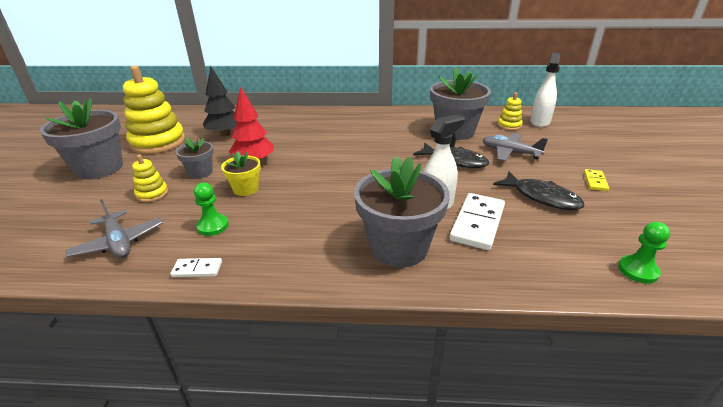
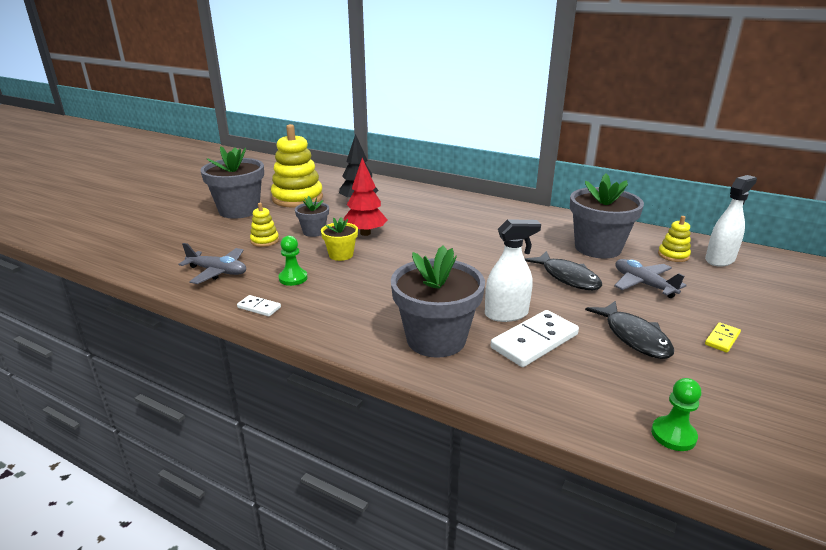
camera: 25 degrees right, 5 degrees down
grey plane [65,199,163,258] -> grey plane turned 60 degrees counterclockwise [178,243,246,284]

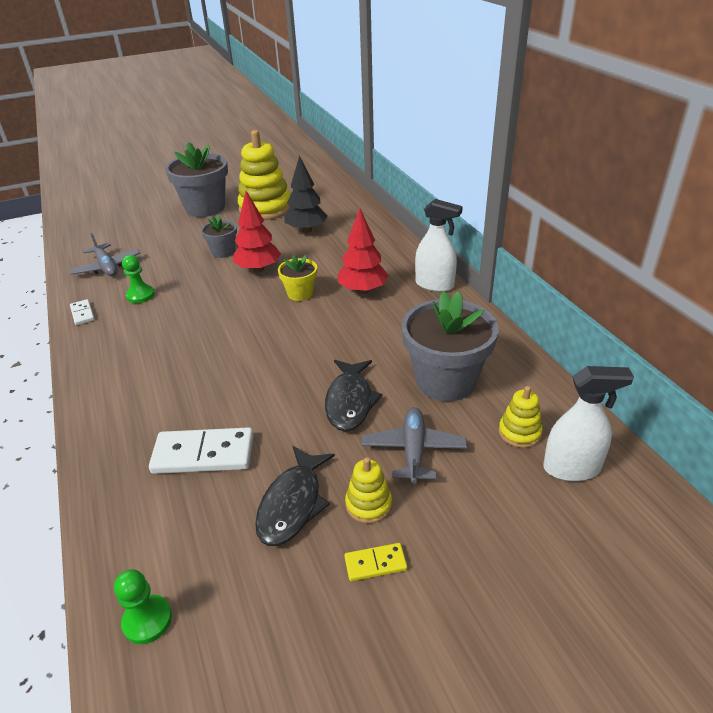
camera: 40 degrees right, 10 degrees up
yellow stacking toy [250,203,279,247] -> yellow stacking toy moved to [345,457,392,523]
yellow flower pot [321,217,358,261] -> yellow flower pot moved to [278,254,317,301]
grey flower pot [391,245,485,358] -> none
white spray bottle [485,219,541,322] -> white spray bottle moved to [415,199,463,292]
none -> red tree [338,208,389,294]

